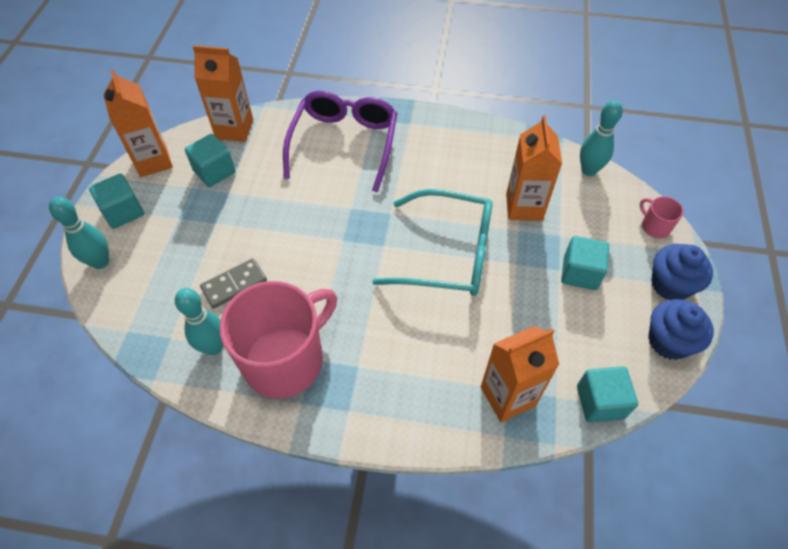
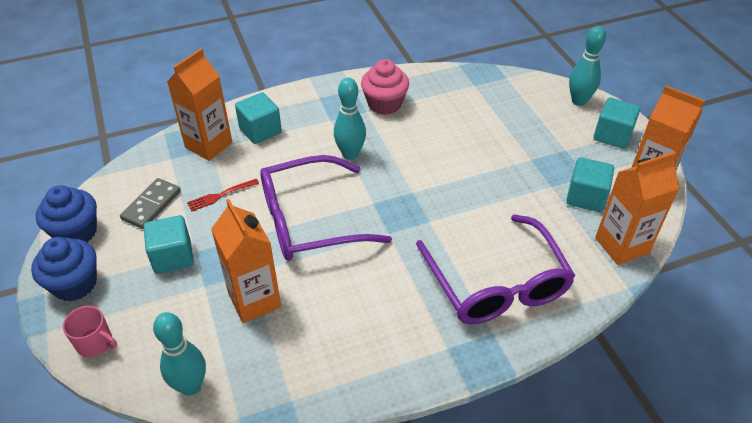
camera: 150 degrees right, 10 degrees down
turquoise bowling pin [175,288,223,355] -> turquoise bowling pin moved to [334,78,366,160]
grey domino [200,258,267,309] -> grey domino moved to [120,178,181,229]
pink mug [220,281,337,399] -> pink cupcake [361,59,409,115]
turquoise glasses [372,189,492,296] -> purple glasses [260,155,392,261]
turquoise cube [577,366,638,423] -> turquoise cube moved to [235,92,282,144]
none -> red fork [187,179,259,212]

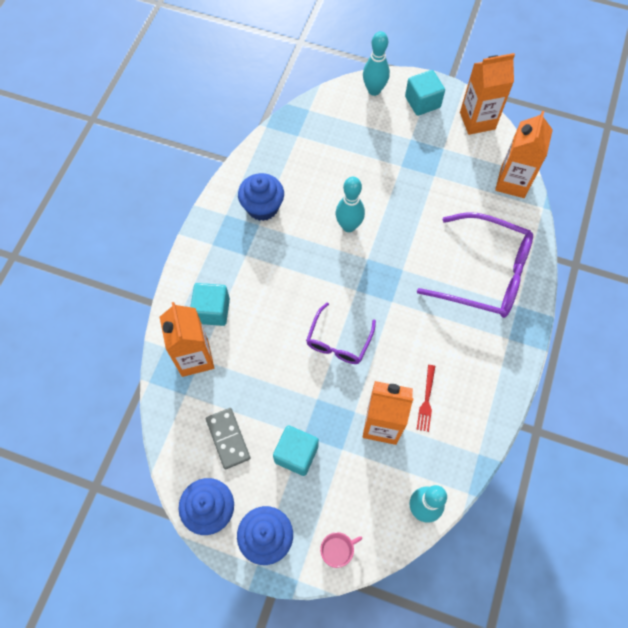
camera: 50 degrees left, 20 degrees up
red fork [187,179,259,212] -> red fork moved to [416,365,435,432]
purple glasses [260,155,392,261] -> purple glasses [306,302,376,364], size x0.57
turquoise bowling pin [334,78,366,160] -> turquoise bowling pin moved to [336,177,365,232]
pink cupcake [361,59,409,115] -> blue cupcake [238,173,284,221]
turquoise cube [566,157,614,212] -> none

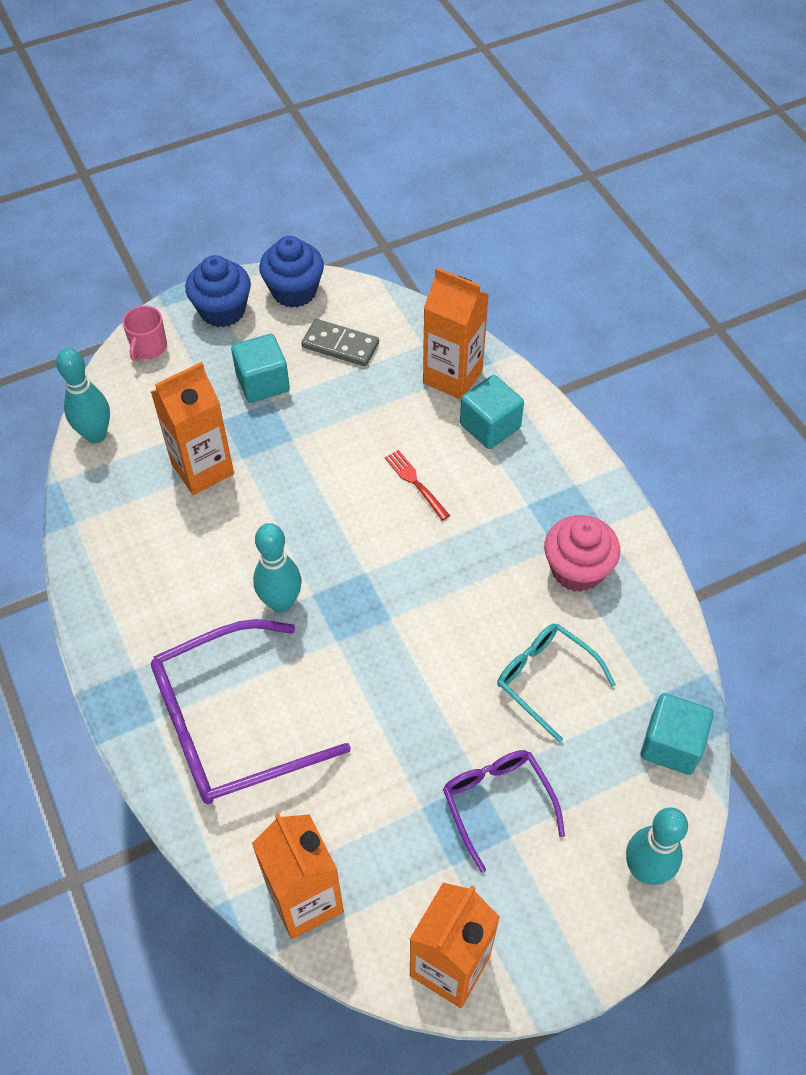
camera: 135 degrees right, 10 degrees down
blue cupcake [238,173,284,221] -> pink cupcake [544,515,620,592]
purple glasses [306,302,376,364] -> purple glasses moved to [443,750,565,873]
turquoise bowling pin [336,177,365,232] -> turquoise bowling pin moved to [253,523,302,613]
turquoise cube [405,70,445,116] -> turquoise cube moved to [641,693,714,775]
red fork [416,365,435,432] -> red fork moved to [385,450,450,521]
none -> turquoise glasses [497,624,616,743]

